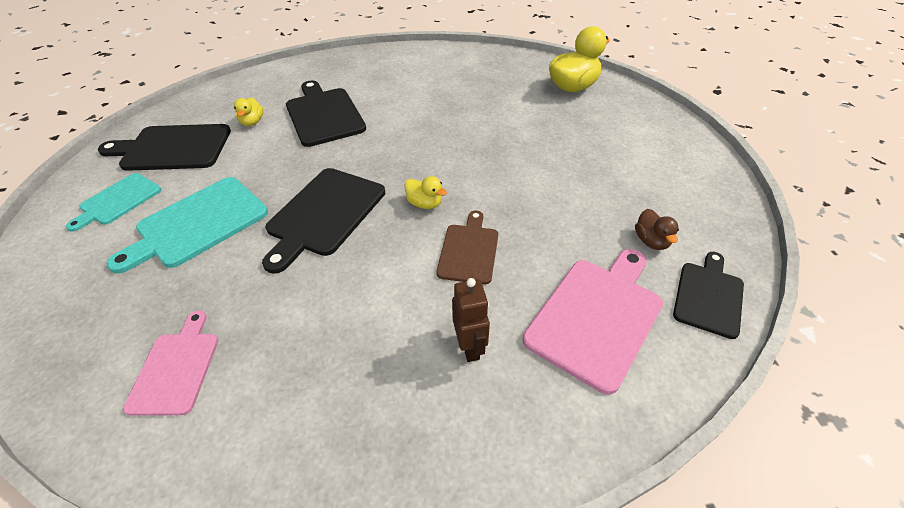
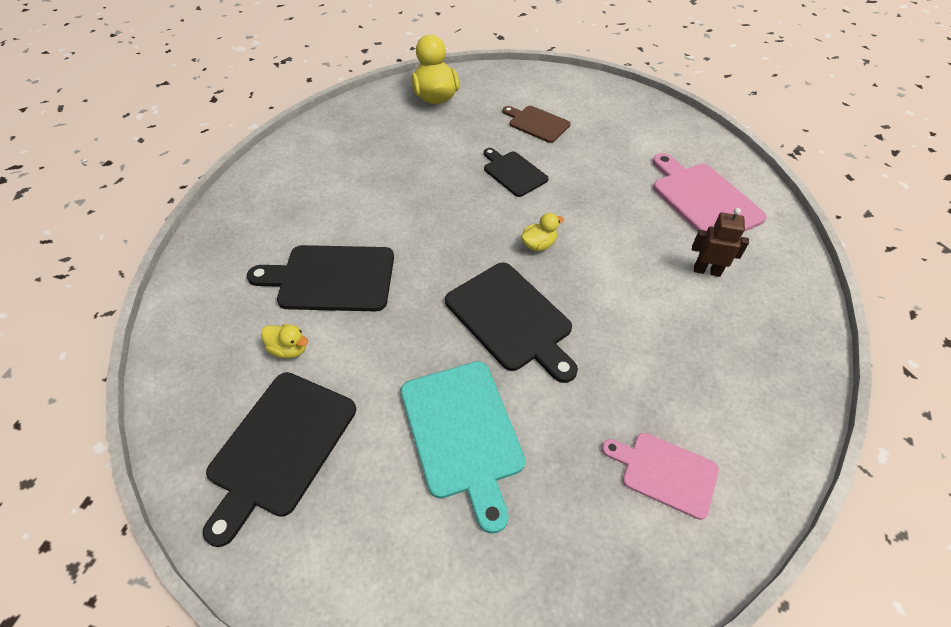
camera: 65 degrees left, 5 degrees up
turquoise cutting board [66,173,161,232] -> none
brown cutting board [437,210,498,284] -> brown cutting board moved to [503,106,570,143]
brown duck [635,209,679,250] -> none
black cutting board [673,252,744,339] -> black cutting board moved to [483,148,549,197]

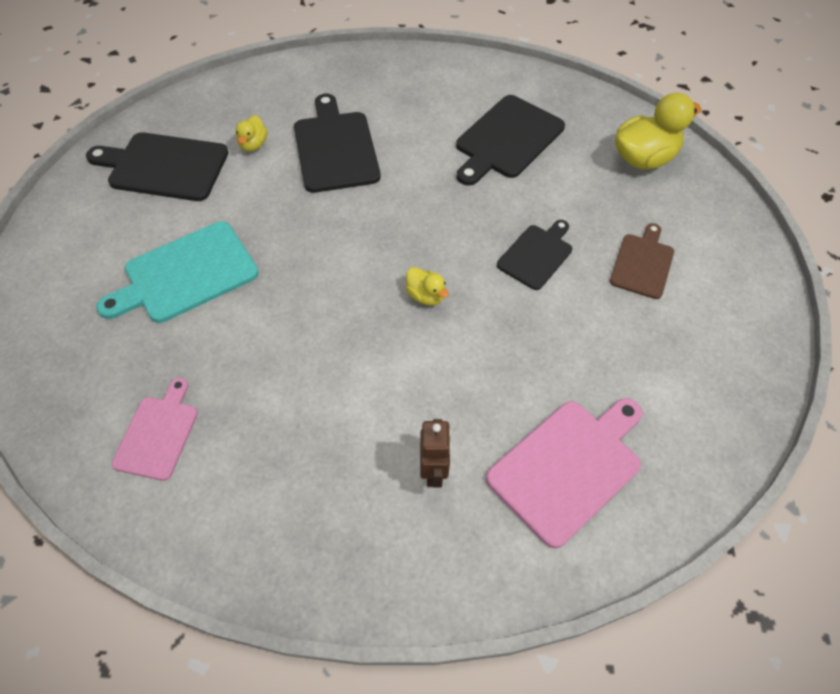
camera: 75 degrees right, 5 degrees up
black cutting board [445,263,578,383] -> black cutting board moved to [456,95,565,186]

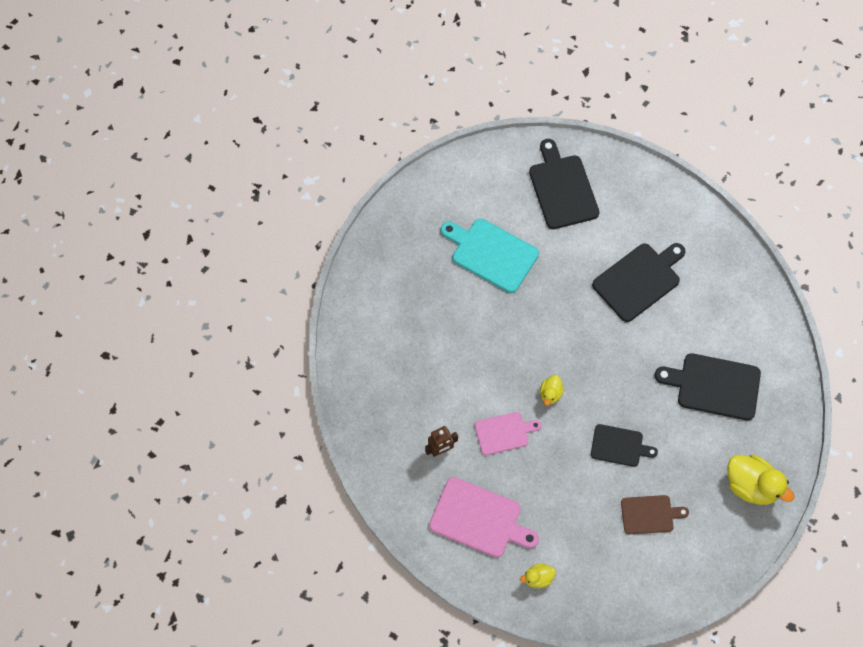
camera: 65 degrees right, 10 degrees up
pink cutting board [112,378,198,481] -> pink cutting board moved to [475,412,541,455]
yellow duck [236,115,267,152] -> yellow duck moved to [520,563,556,588]

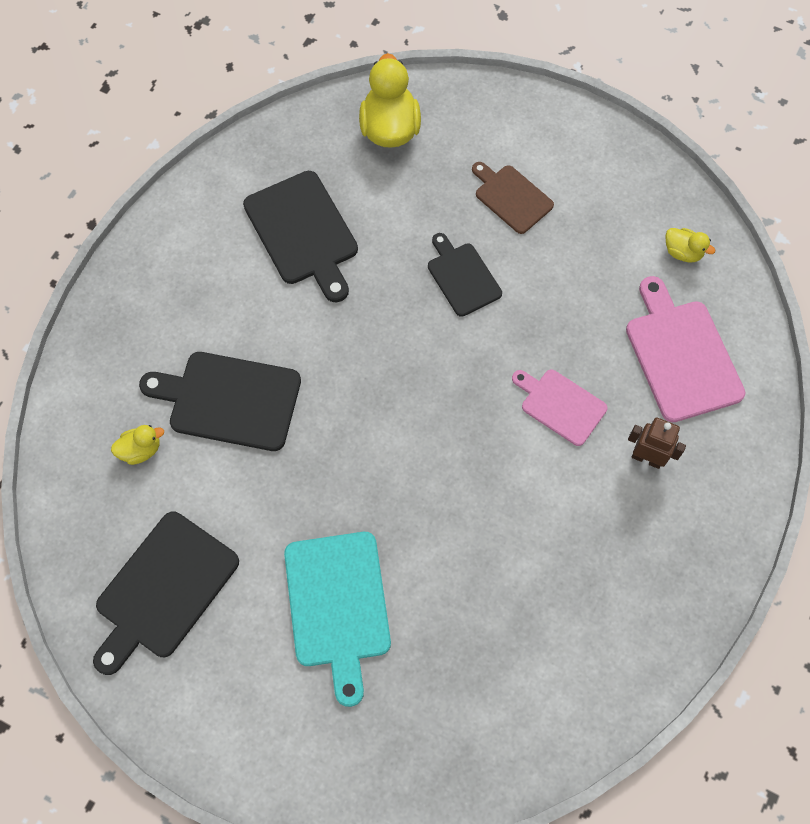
camera: 130 degrees left, 0 degrees up
yellow duck [540,375,564,406] -> yellow duck moved to [111,425,164,465]

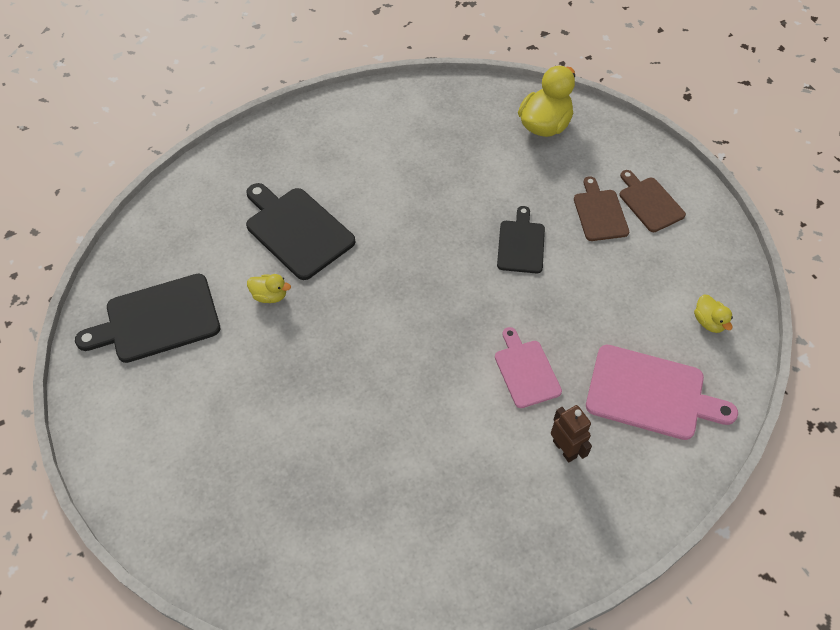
camera: 35 degrees right, 10 degrees down
yellow duck [111,425,164,465] -> yellow duck moved to [247,274,291,303]
black cutting board [243,171,358,302] -> none
turquoise cutting board [284,532,391,707] -> none
pink cutting board [626,276,745,422] -> pink cutting board turned 90 degrees clockwise [586,345,738,440]
none -> brown cutting board [620,170,686,232]

